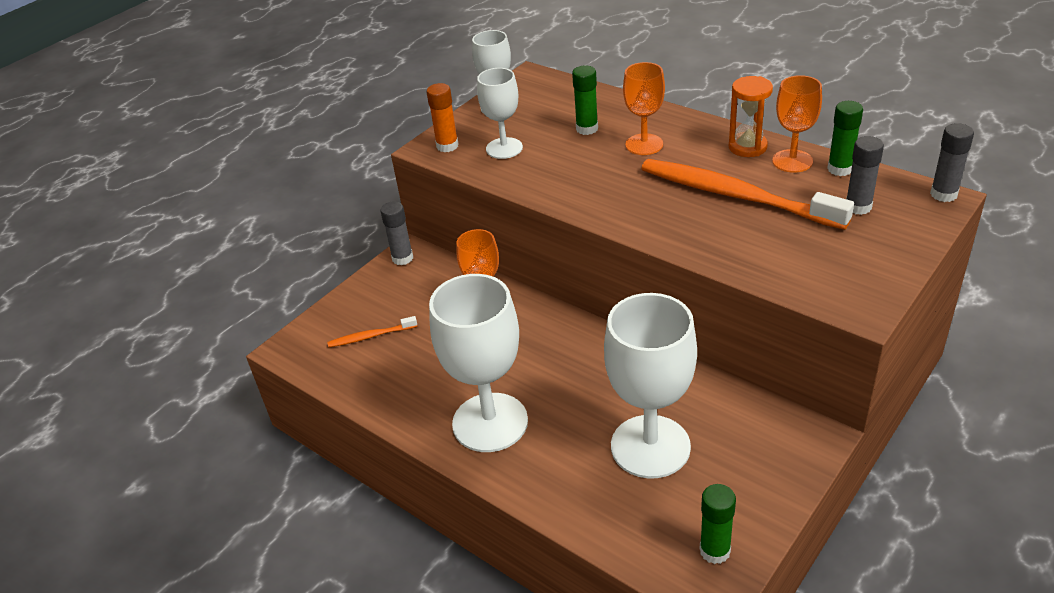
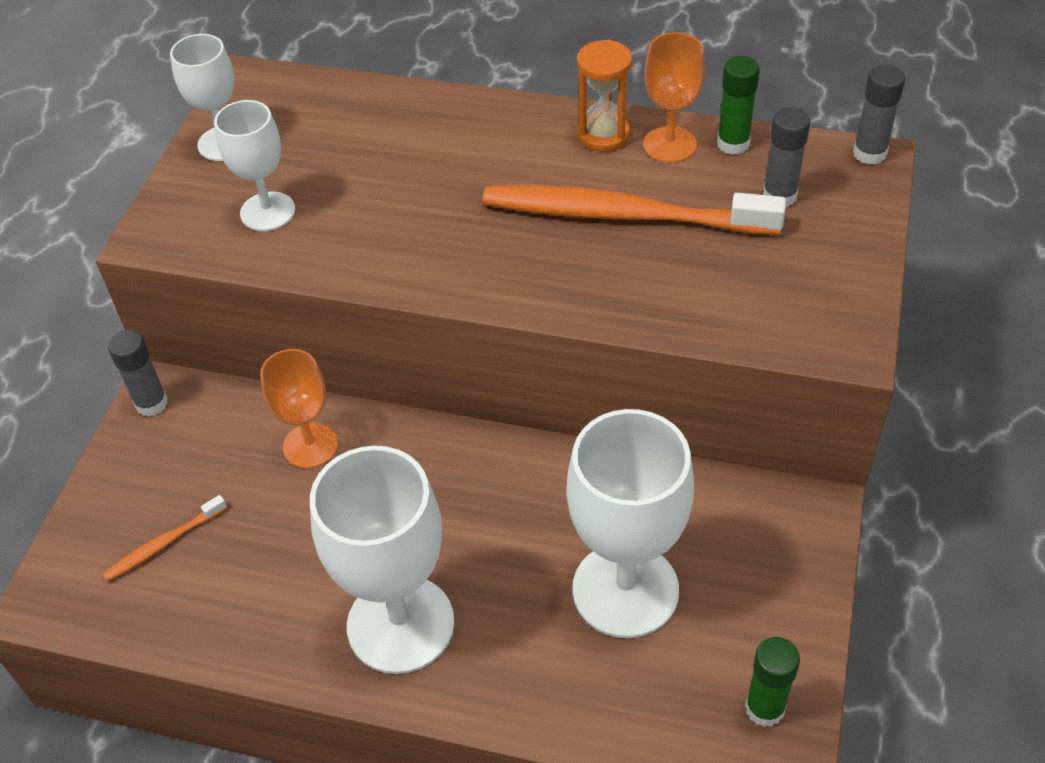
camera: 25 degrees left, 10 degrees up
orange glue stick [427,83,459,152] -> none
green glue stick [572,65,598,135] -> none
orange goblet [623,62,665,155] -> none

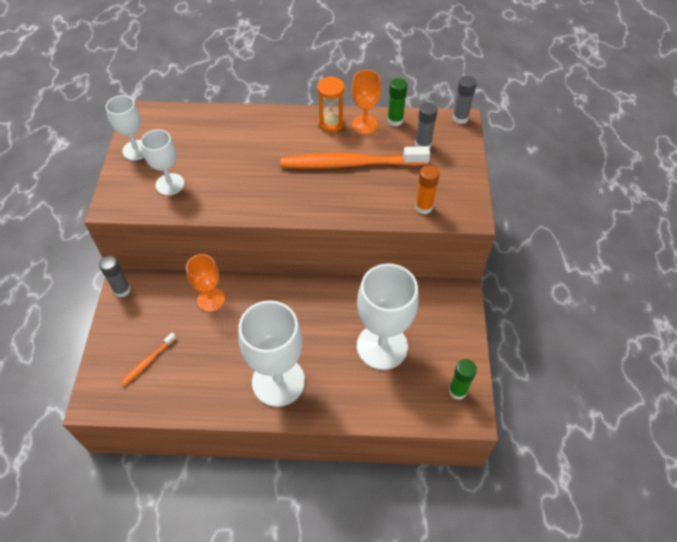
camera: 15 degrees left, 5 degrees up
none -> orange glue stick [415,165,440,214]

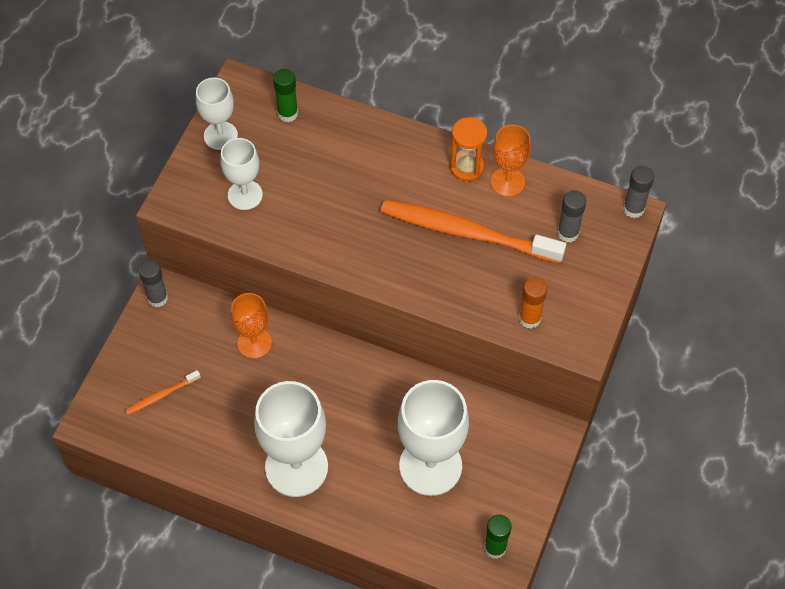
camera: 20 degrees right, 5 degrees up
green glue stick [387,78,408,126] -> green glue stick moved to [273,69,298,122]

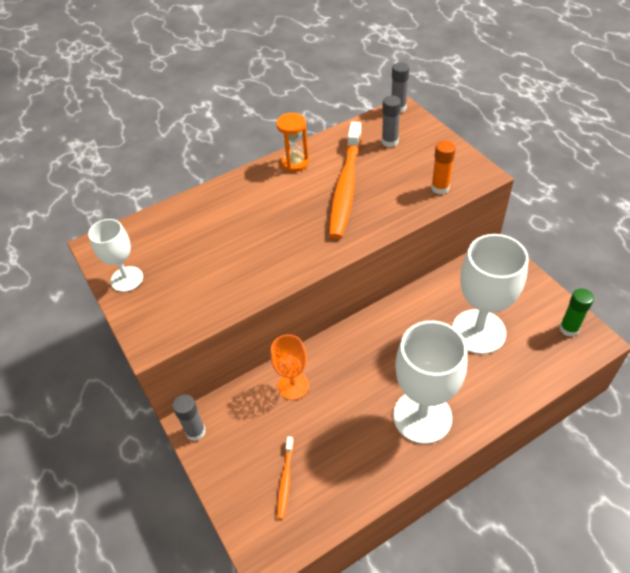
camera: 50 degrees left, 10 degrees down
white goblet [220,138,263,210] -> none
green glue stick [273,69,298,122] -> none
orange toothbrush [381,200,566,263] -> orange toothbrush turned 45 degrees counterclockwise [329,122,362,239]
orange goblet [490,125,531,197] -> none

